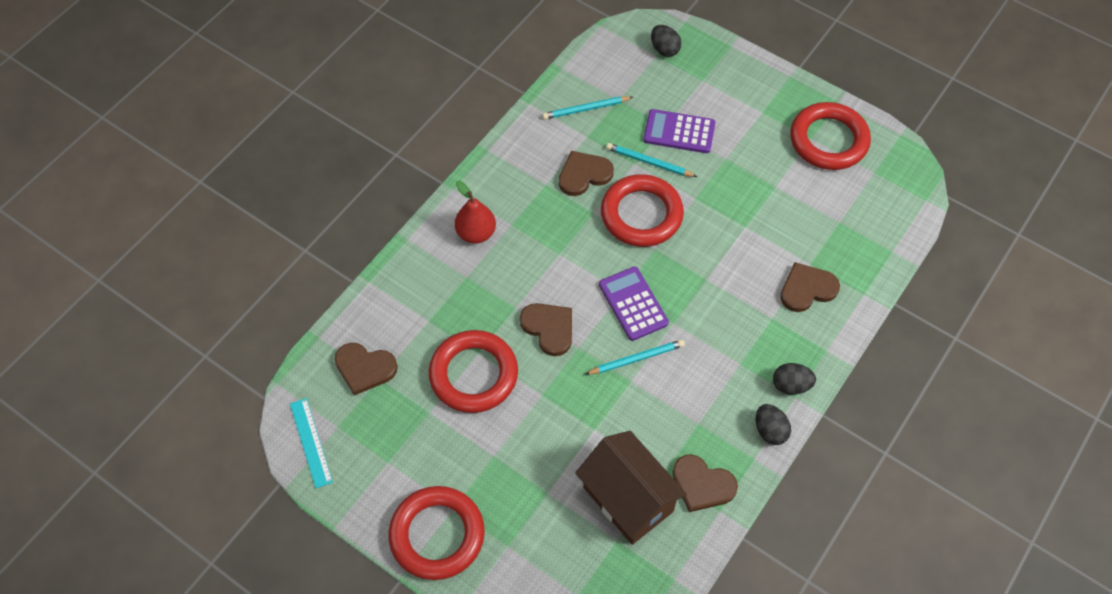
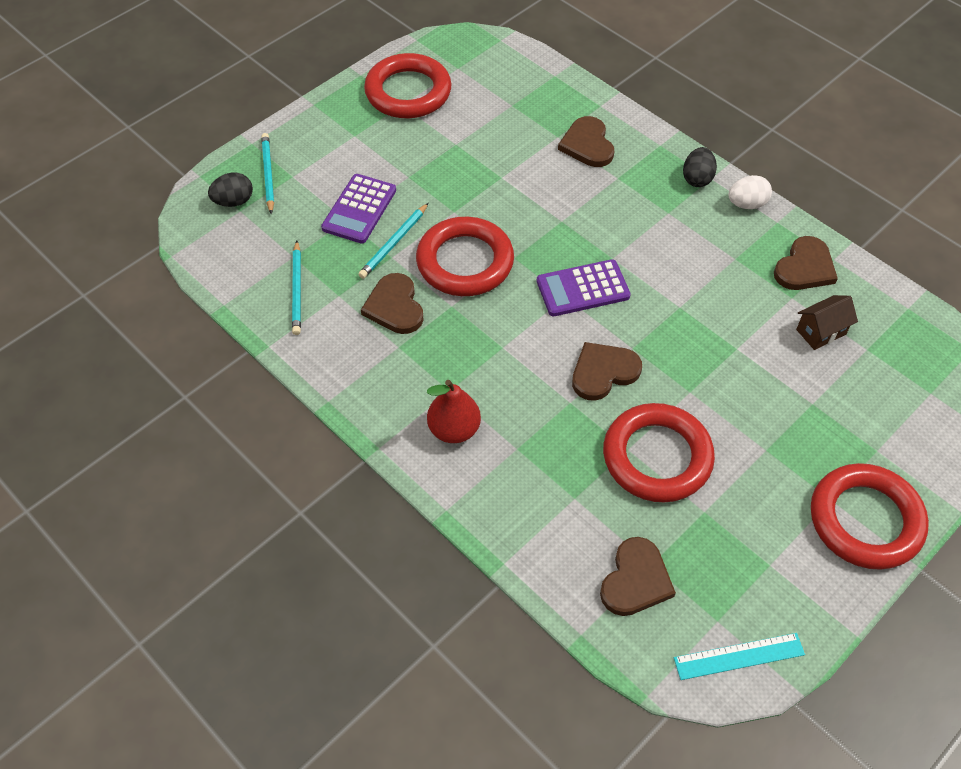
camera: 80 degrees left, 5 degrees down
brown house [575,431,687,545] -> brown house [796,295,858,350], size x0.49
turquoise pencil [585,339,685,374] -> turquoise pencil moved to [261,133,274,214]
black egg [756,404,791,445] -> white egg [728,175,772,209]

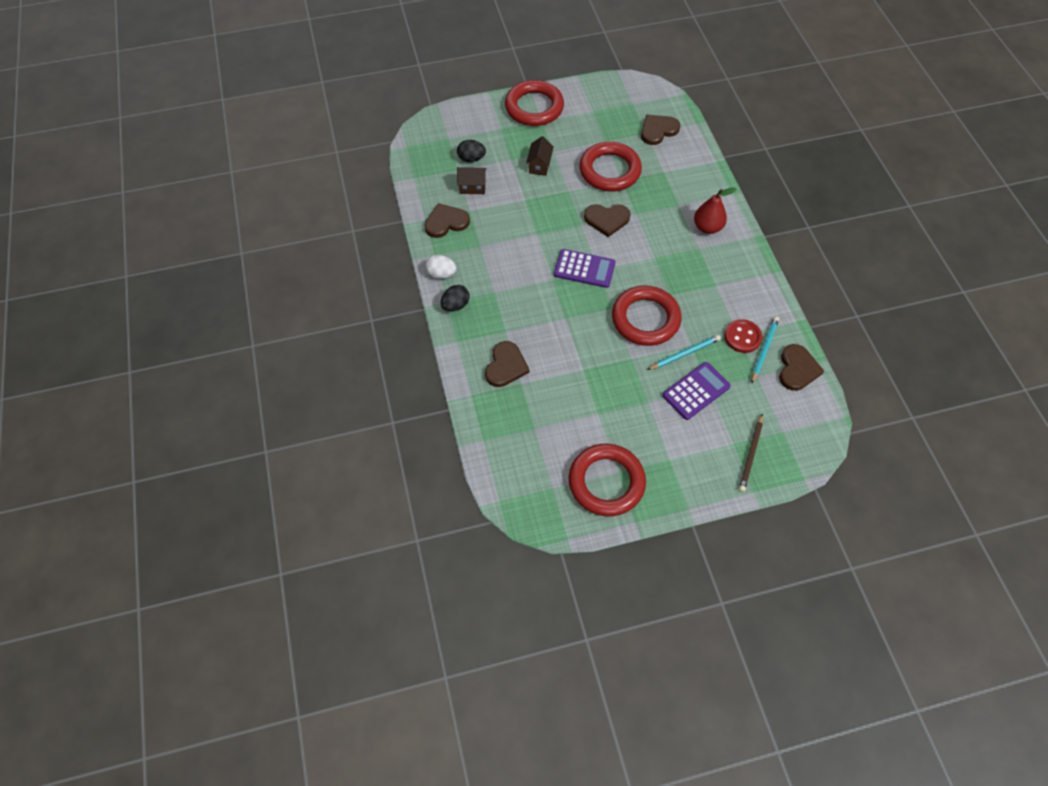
camera: 150 degrees left, 5 degrees up
black egg [208,173,253,207] -> black egg moved to [457,140,486,162]
turquoise pencil [261,133,274,214] -> brown pencil [739,413,763,492]
brown heart [361,273,424,334] -> brown heart moved to [779,344,824,391]
turquoise ruler [674,633,805,680] -> none
none -> brown house [526,136,554,176]
none -> red button [724,319,762,353]

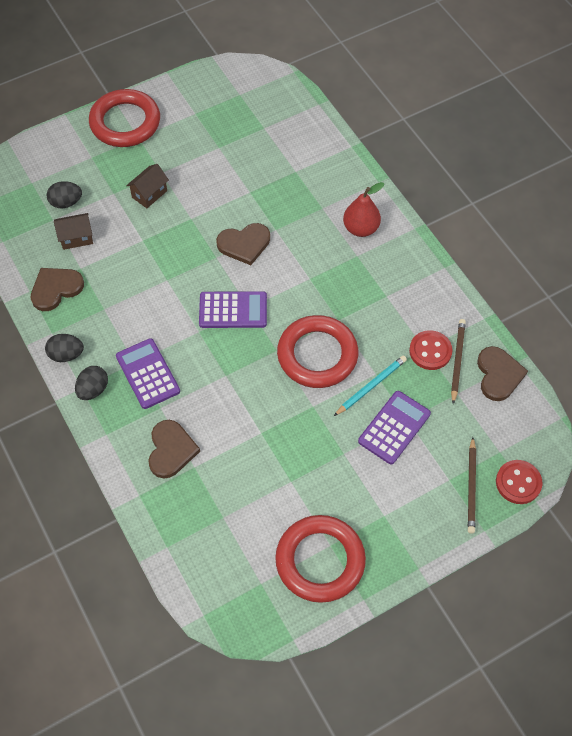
camera: 15 degrees left, 0 degrees up
white egg [425,255,457,279] -> black egg [45,334,84,362]
brown house [526,136,554,176] -> brown house turned 45 degrees clockwise [126,164,169,208]
red ring [579,142,642,191] -> none
brown heart [641,115,680,145] -> none
turquoise pencil [751,317,779,383] -> brown pencil [451,319,466,404]
none -> purple calculator [116,338,180,409]
none -> red button [496,460,542,504]

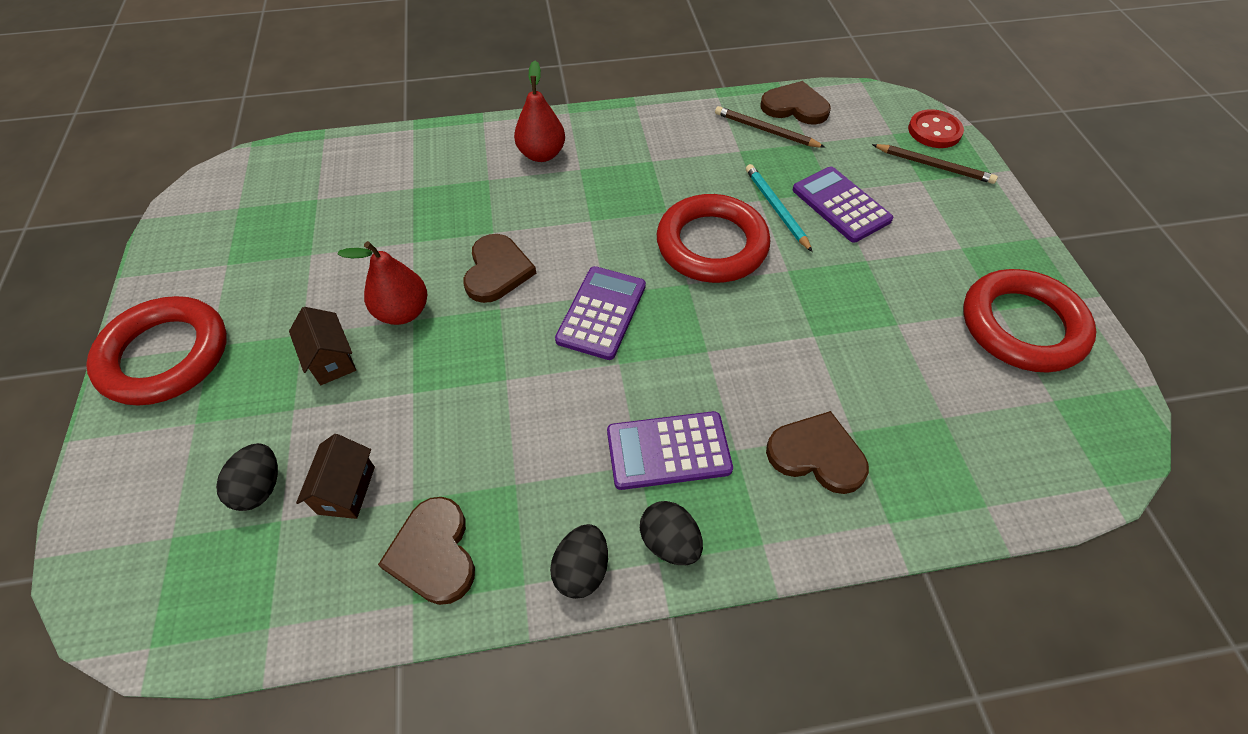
camera: 70 degrees left, 5 degrees down
red button [409,330,452,370] -> none
none -> red pear [337,241,427,325]

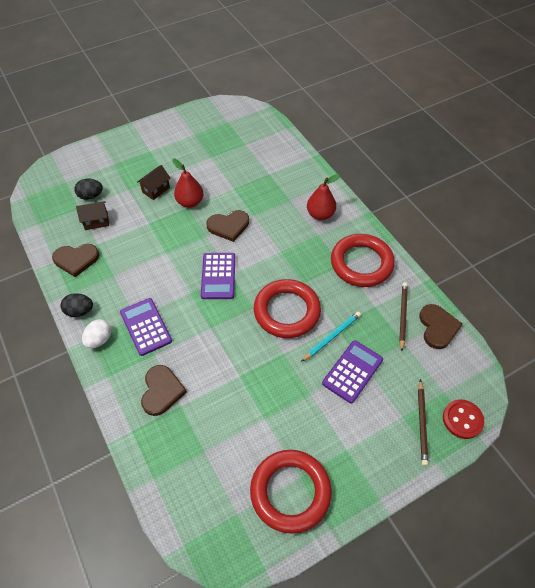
camera: 70 degrees right, 0 degrees up
red ring [86,296,227,406] -> red ring moved to [331,234,395,287]
brown heart [378,497,475,605] -> brown heart turned 150 degrees counterclockwise [52,244,99,277]
purple calculator [555,266,646,360] -> purple calculator turned 90 degrees clockwise [201,253,235,299]
black egg [640,501,703,565] -> white egg [82,319,111,348]

